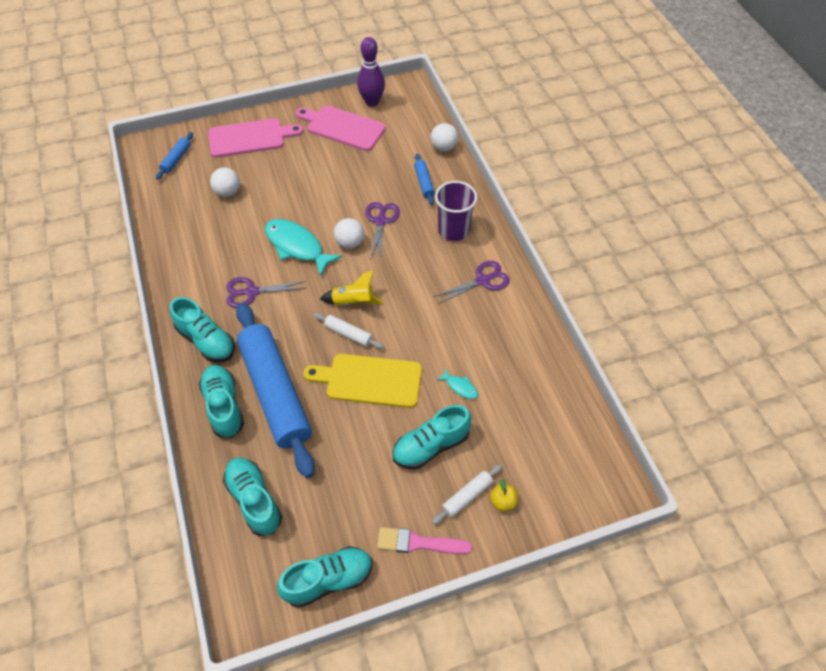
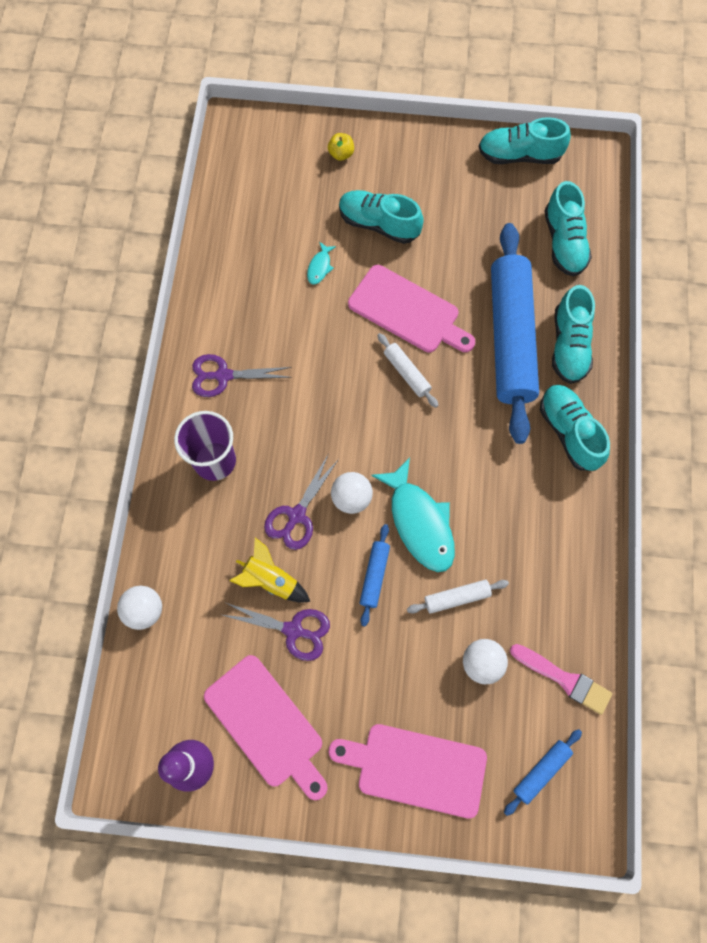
camera: 155 degrees left, 15 degrees up
purple scissors [226,277,306,308] -> purple scissors moved to [223,602,330,661]
yellow cutting board [303,354,422,408] -> pink cutting board [348,265,475,352]
yellow rocket [320,270,383,306] -> yellow rocket moved to [229,538,310,603]
pink brush [377,527,472,554] -> pink brush moved to [510,644,612,715]
turquoise shoe [392,405,472,470] -> turquoise shoe turned 150 degrees counterclockwise [339,190,424,244]
blue rolling pin [414,154,435,205] -> blue rolling pin moved to [360,524,390,626]
white rolling pin [432,465,502,524] -> white rolling pin moved to [407,580,509,614]
turquoise fish [437,369,478,399] -> turquoise fish turned 135 degrees counterclockwise [307,242,336,284]

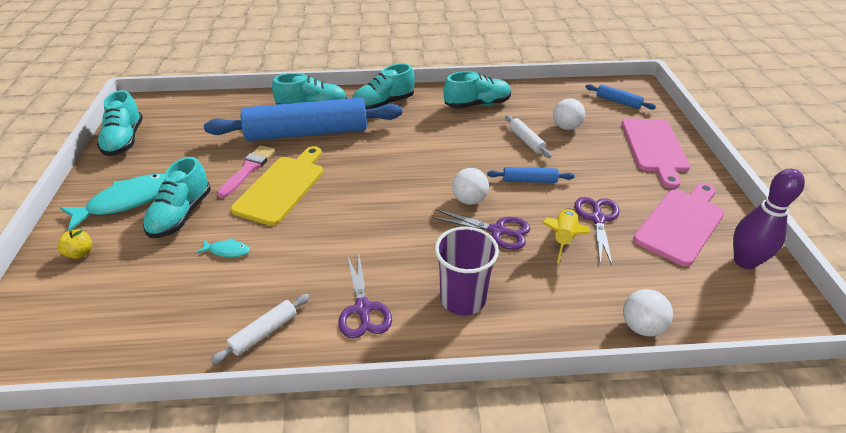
camera: 100 degrees left, 30 degrees down
pink cutting board [348,265,475,352] -> yellow cutting board [231,146,323,226]
turquoise fish [371,457,455,572] -> turquoise fish moved to [60,173,165,231]
white rolling pin [377,333,438,408] -> white rolling pin moved to [210,294,310,364]
pink brush [510,644,612,715] -> pink brush moved to [217,145,276,198]
turquoise shoe [544,181,592,276] -> turquoise shoe moved to [444,71,511,109]

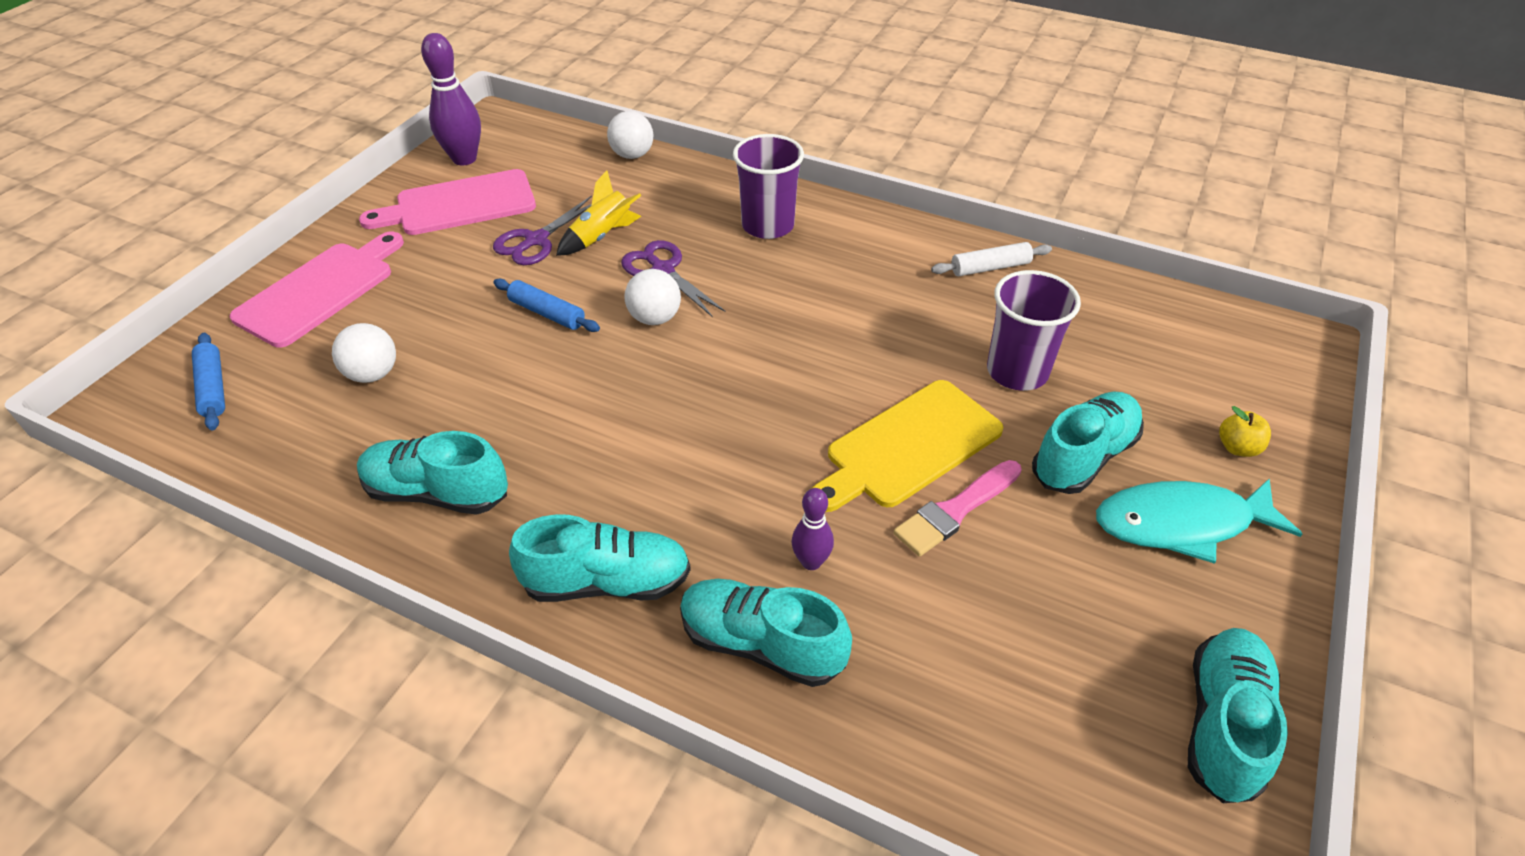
camera: 150 degrees left, 5 degrees up
turquoise fish [196,238,250,257] -> purple cup [987,270,1081,391]
blue rolling pin [204,98,402,141] -> purple bowling pin [792,488,834,570]
purple scissors [338,255,392,338] -> none
white rolling pin [505,115,552,158] -> none

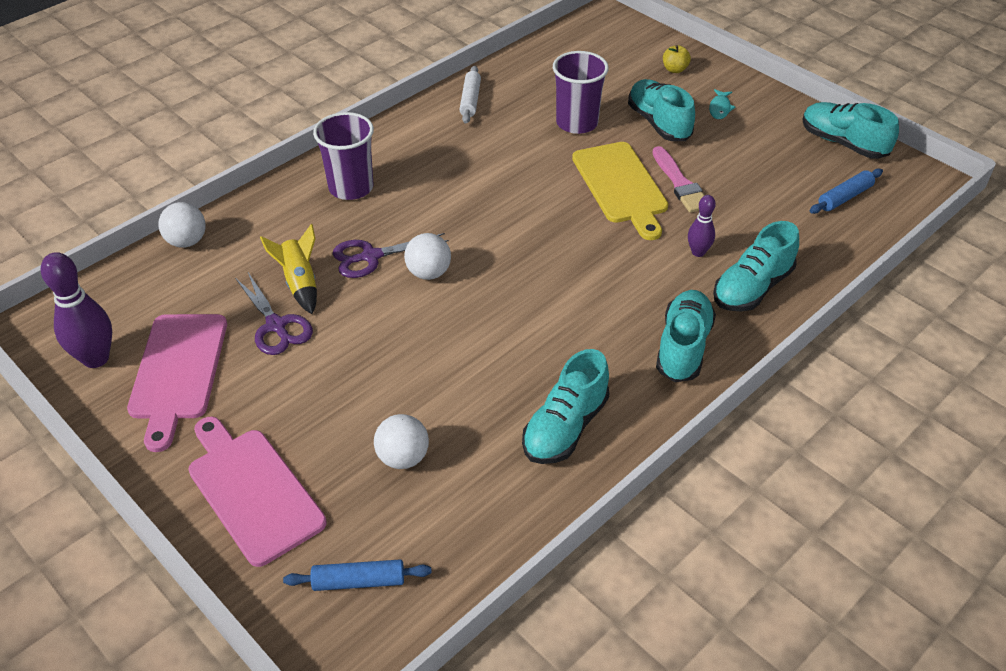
camera: 70 degrees left, 0 degrees up
blue rolling pin [493,279,600,332] -> blue rolling pin moved to [810,168,883,214]
turquoise fish [1096,479,1302,564] -> turquoise fish [709,89,735,119], size x0.45

